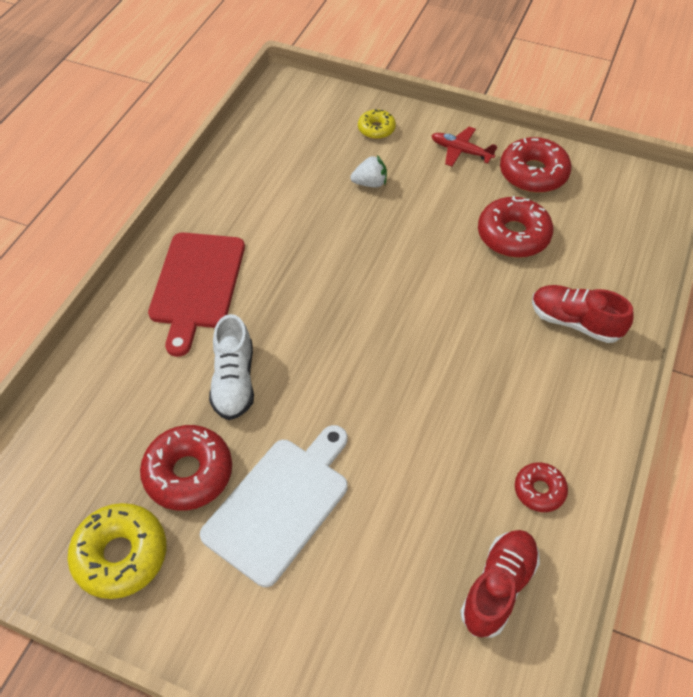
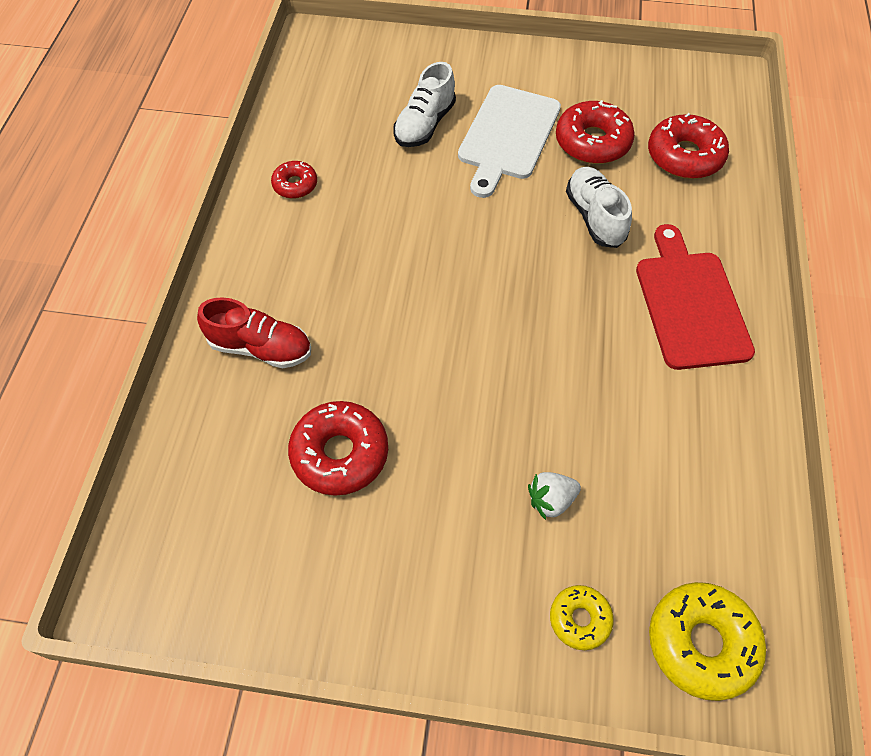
camera: 165 degrees right, 5 degrees up
yellow donut [68,503,166,599] -> yellow donut moved to [649,582,766,701]
red plane [431,127,497,166] -> none
red shoe [460,530,540,638] -> none
red donut [500,137,571,193] -> red donut moved to [648,113,729,179]
none -> white shoe [393,62,456,147]

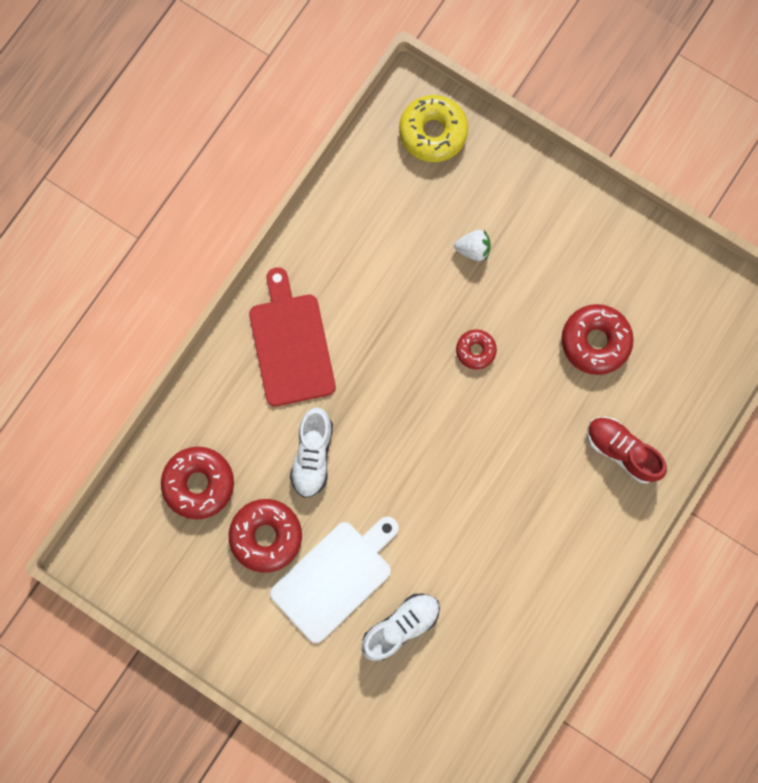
camera: 155 degrees left, 20 degrees up
red donut [271,161,317,199] -> red donut moved to [456,329,497,370]
yellow donut [550,585,614,650] -> none
red cutting board [636,224,755,370] -> red cutting board turned 150 degrees clockwise [249,267,336,407]

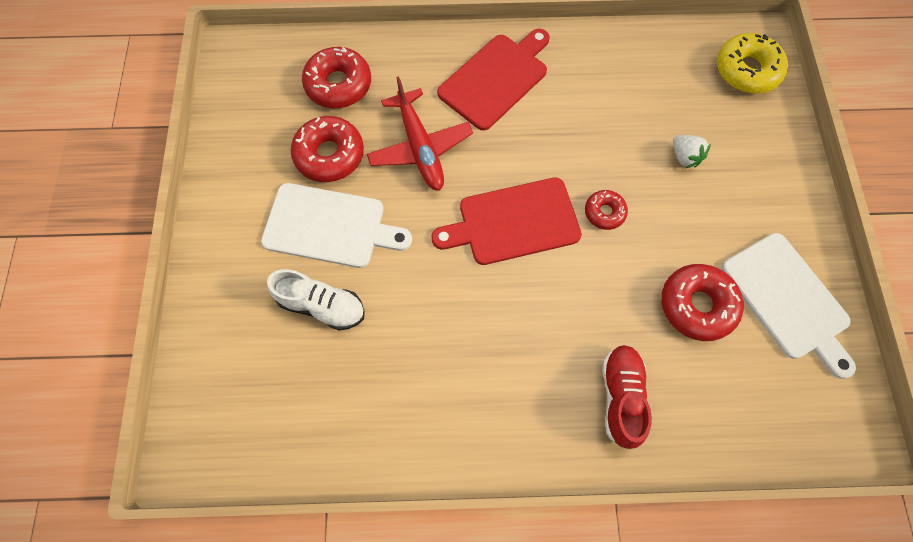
camera: 55 degrees right, 10 degrees down
white shoe [290,408,333,498] -> red plane [367,76,473,191]
none -> red cutting board [432,177,582,265]
none -> white cutting board [722,233,856,379]

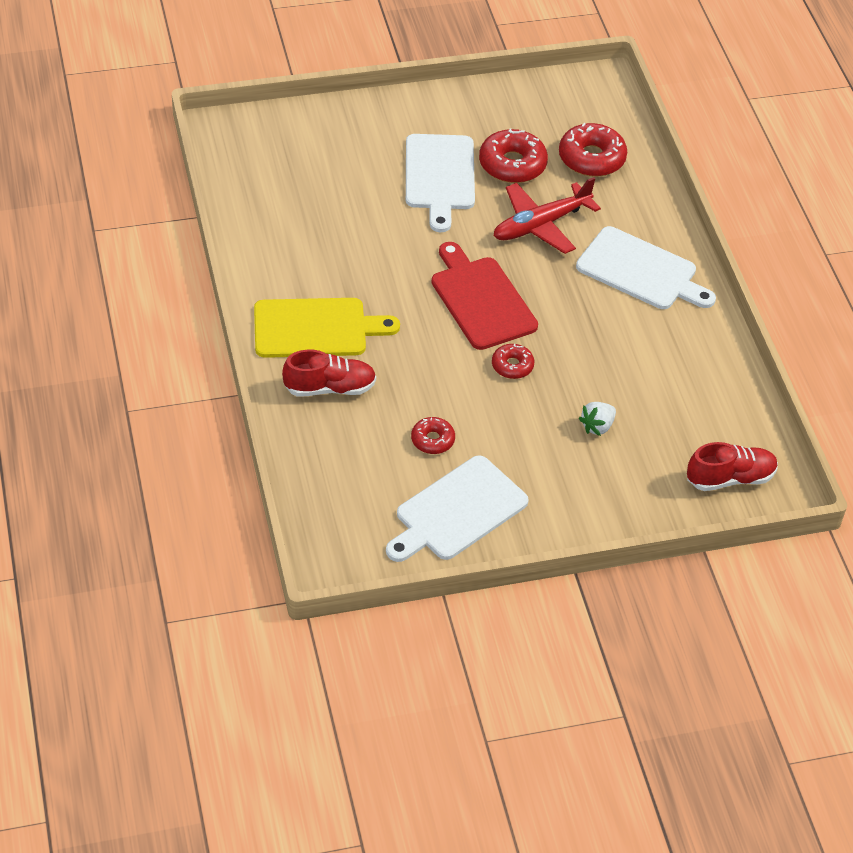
camera: 75 degrees right, 20 degrees down
white shoe [267,269,365,331] -> none
red cutting board [437,29,550,131] -> white cutting board [576,226,716,309]
red donut [661,264,744,341] -> red donut [411,417,455,454], size x0.57
yellow donut [717,33,788,94] -> red shoe [687,442,778,491]
none -> yellow cutting board [254,298,400,358]

